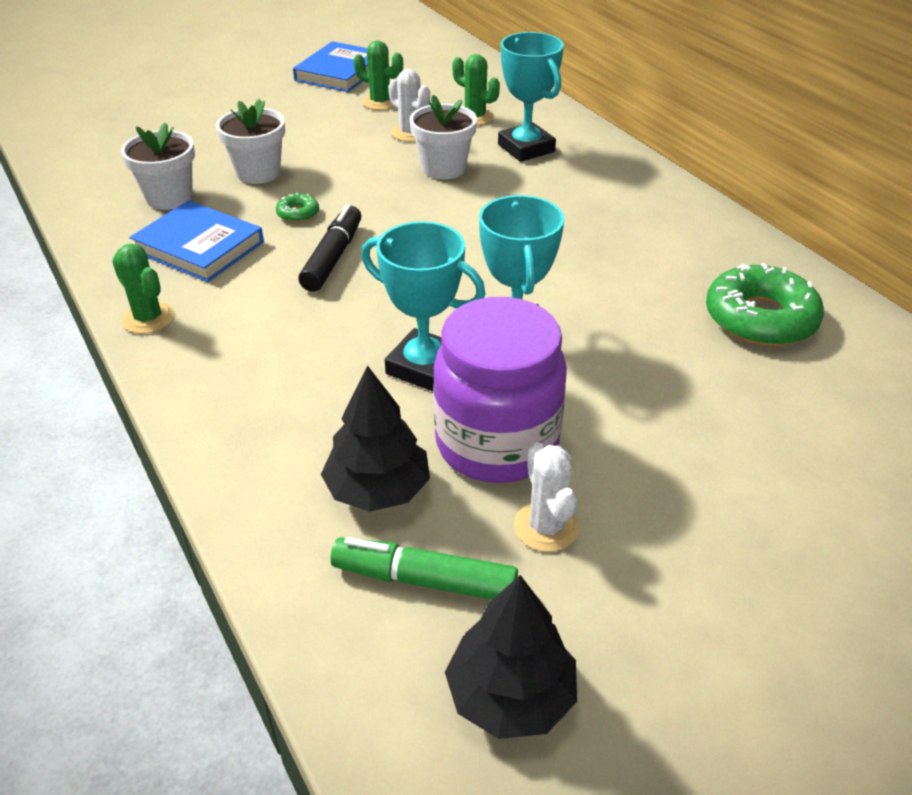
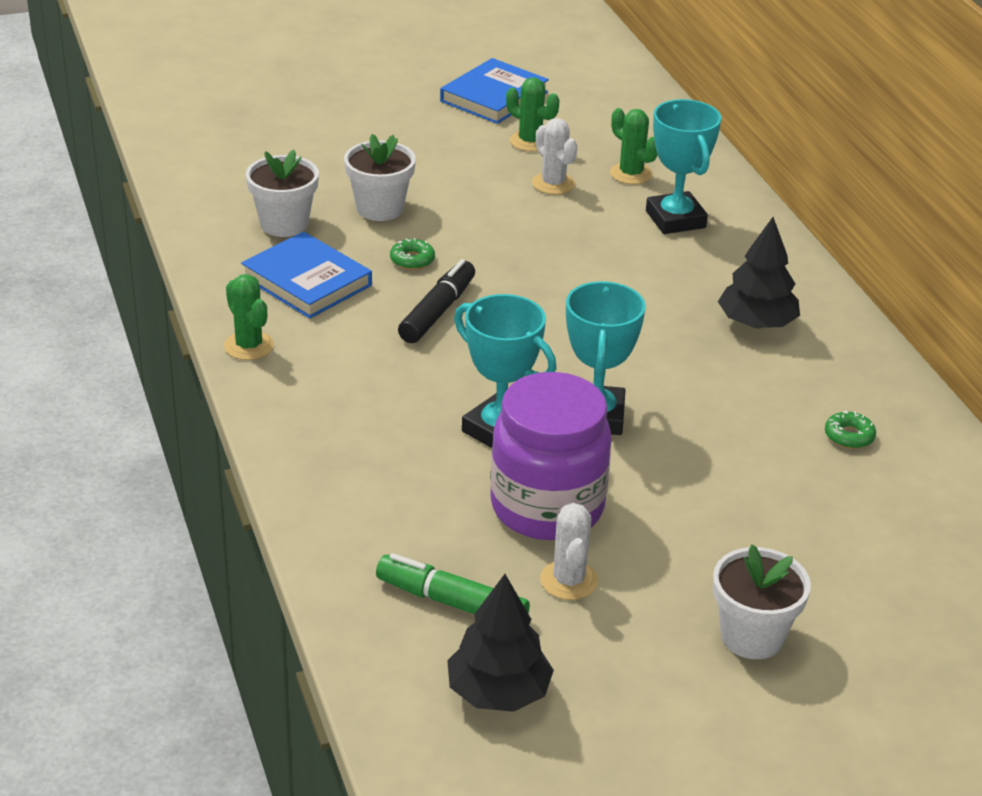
camera: 10 degrees right, 5 degrees down
black tree [321,366,430,512] -> black tree moved to [718,217,800,328]
white flower pot [410,95,477,180] -> white flower pot moved to [713,545,811,659]
green donut [706,263,824,346] -> green donut [825,411,876,449], size x0.44

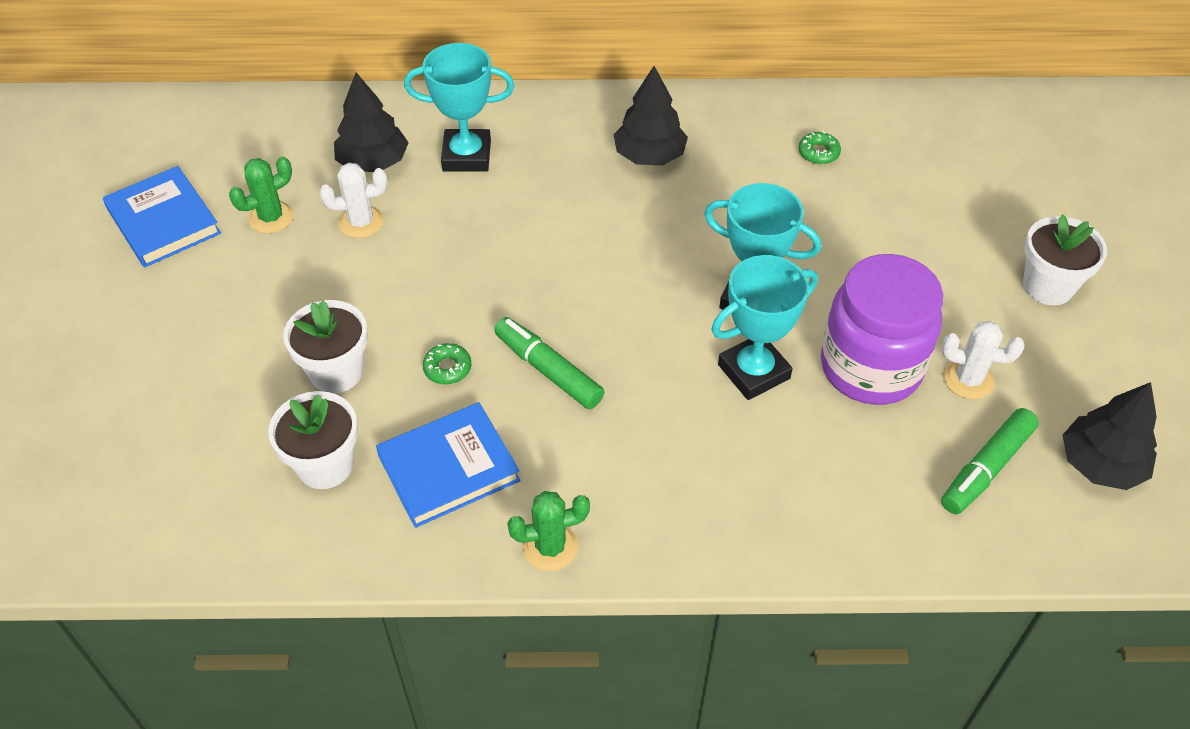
camera: 70 degrees left, 15 degrees up
black marker [398,259,475,343] -> green marker [495,317,604,409]
green cactus [610,108,658,184] -> black tree [334,72,408,172]

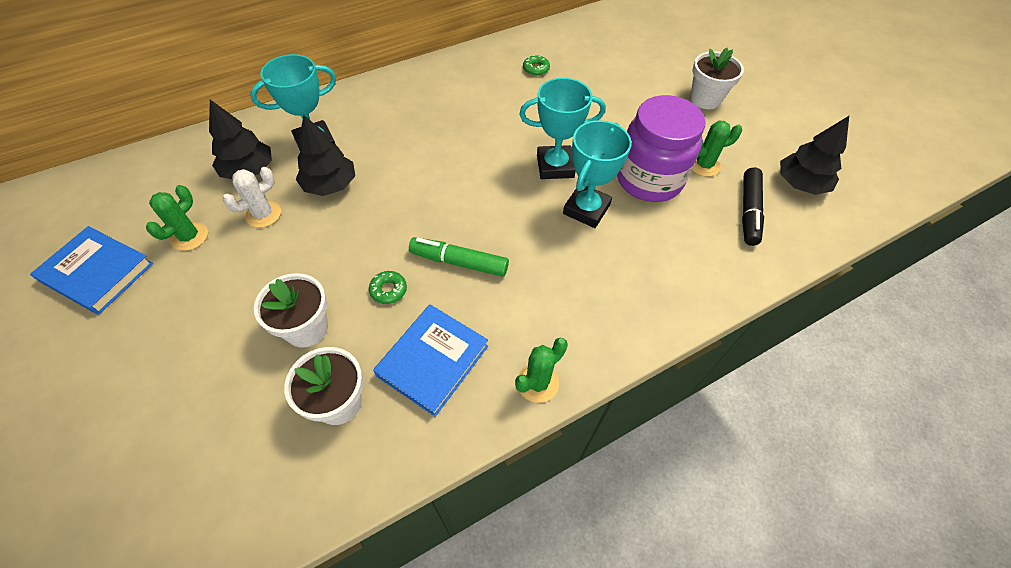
camera: 30 degrees left, 5 degrees up
black tree [614,66,688,165] -> black tree moved to [296,115,355,196]
green marker [941,408,1039,514] -> black marker [742,168,764,246]
white cactus [942,321,1024,399] -> green cactus [692,120,742,177]

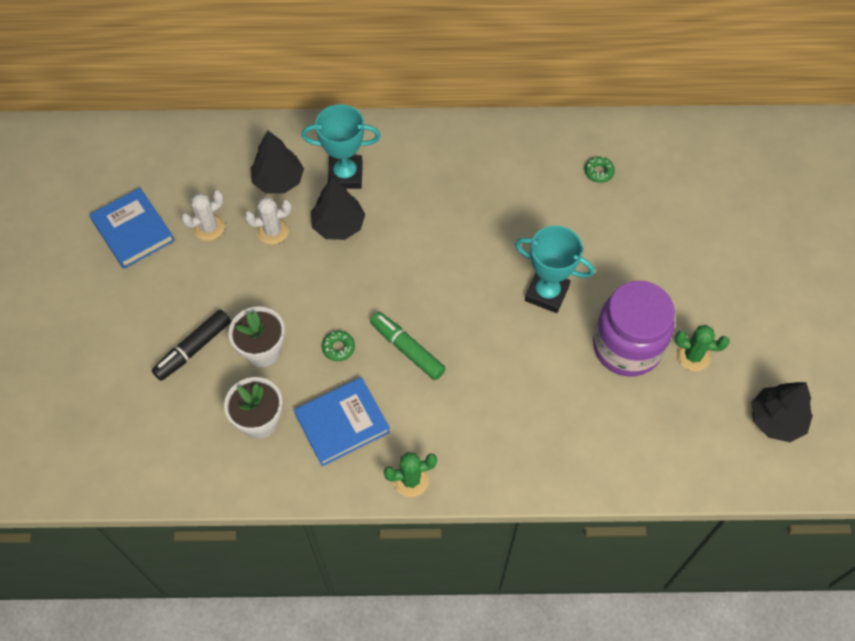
camera: 30 degrees right, 5 degrees up
green cactus [146,185,208,251] -> white cactus [181,190,225,241]
turquoise trophy [563,120,632,228] -> none
white flower pot [690,48,744,109] -> none
black marker [742,168,764,246] -> black marker moved to [152,309,231,381]

